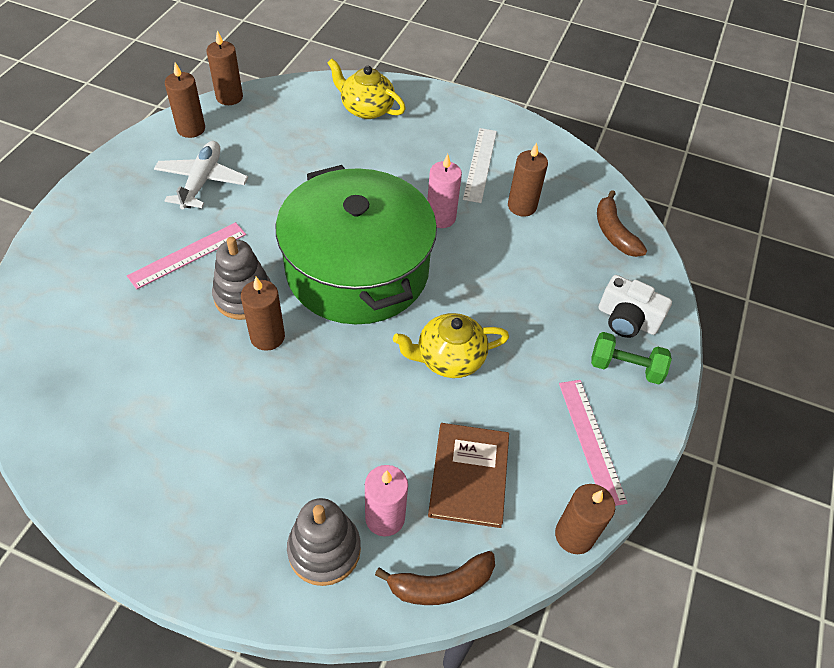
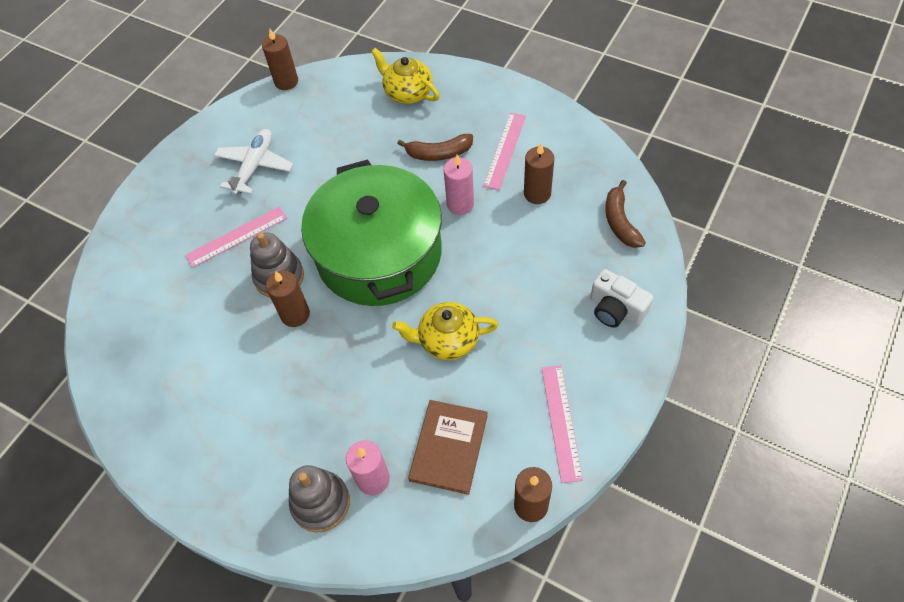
camera: 15 degrees right, 5 degrees up
brown candle [165,62,205,138] -> none
brown banana [375,551,495,605] -> brown banana moved to [397,134,473,161]
white ruler [463,128,497,203] -> pink ruler [483,112,526,190]
green dumbbell [591,332,672,385] -> none

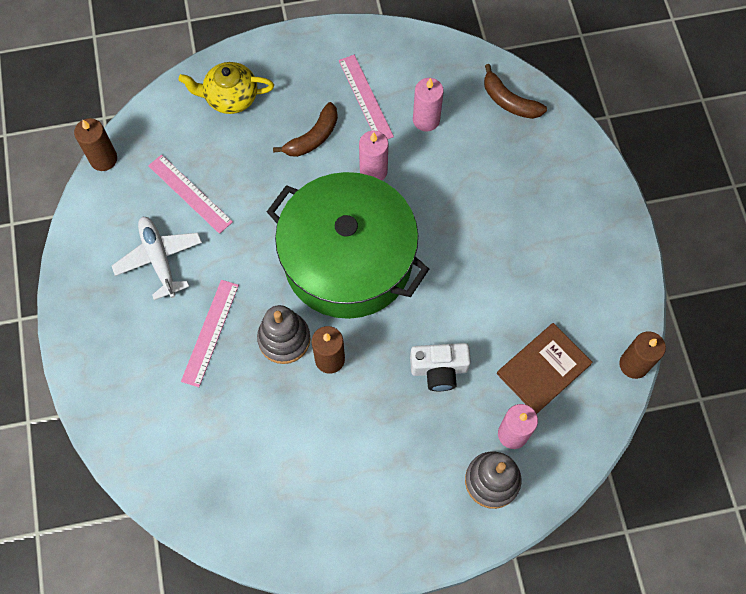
camera: 45 degrees left, 10 degrees up
yellow teapot [392,302,499,360] -> none
brown book [408,400,488,495] -> brown book turned 75 degrees clockwise [497,323,593,414]
brown candle [524,143,554,204] -> pink candle [413,78,444,131]
pink ruler [542,365,583,483] -> pink ruler moved to [148,154,233,234]
white camera [590,269,653,328] -> white camera moved to [410,343,471,391]

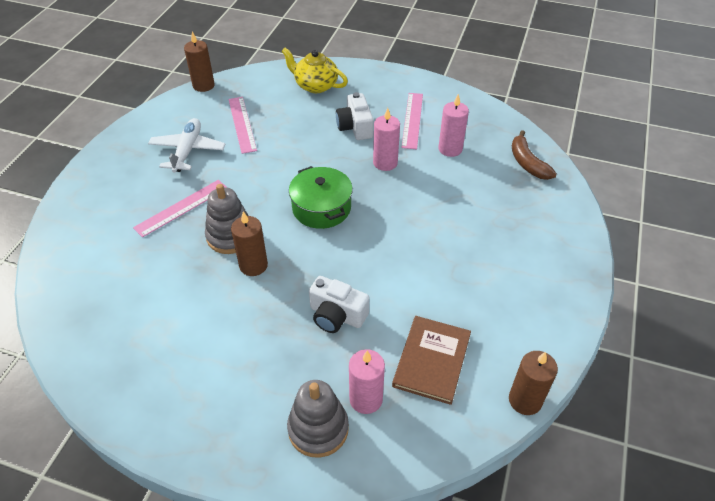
camera: 30 degrees right, 20 degrees down
green pot [267,172,429,319] -> green pot [289,166,353,229], size x0.50
brown banana [273,102,338,157] -> white camera [336,92,374,140]
brown book [497,323,593,414] -> brown book turned 60 degrees counterclockwise [392,316,471,405]

